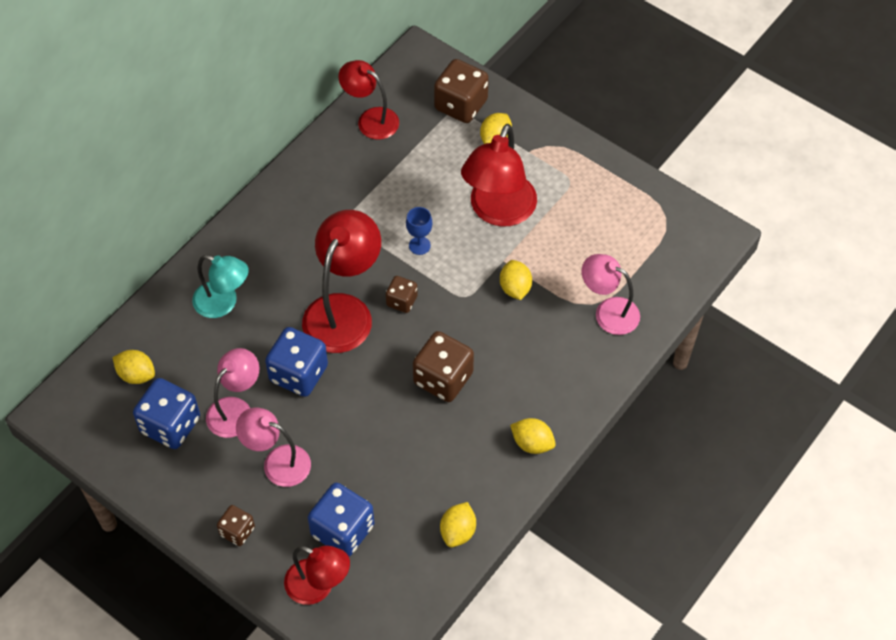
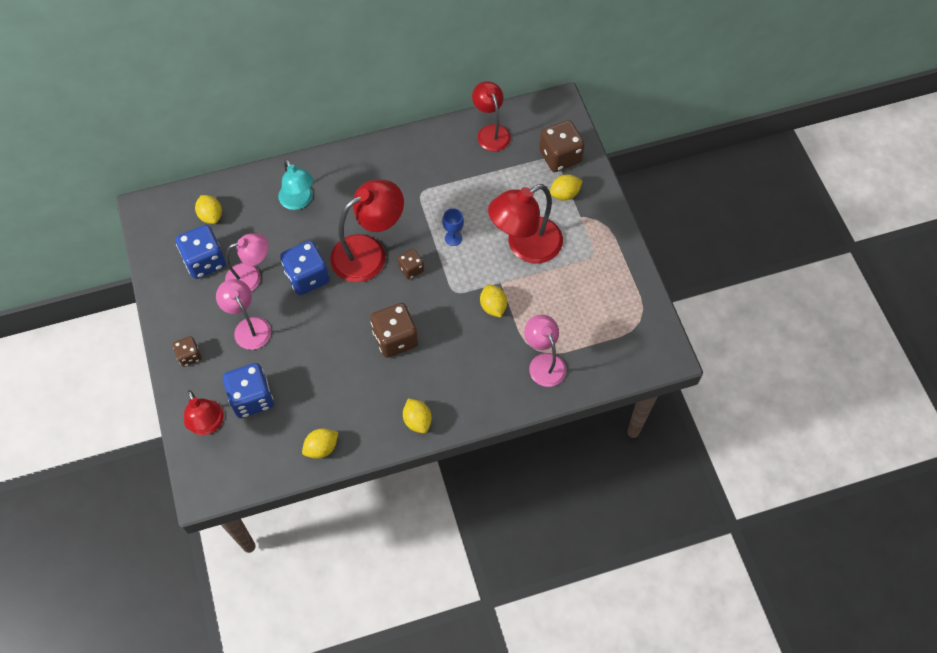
camera: 35 degrees right, 5 degrees up
yellow lemon [500,260,532,300] -> yellow lemon turned 45 degrees counterclockwise [480,284,507,318]

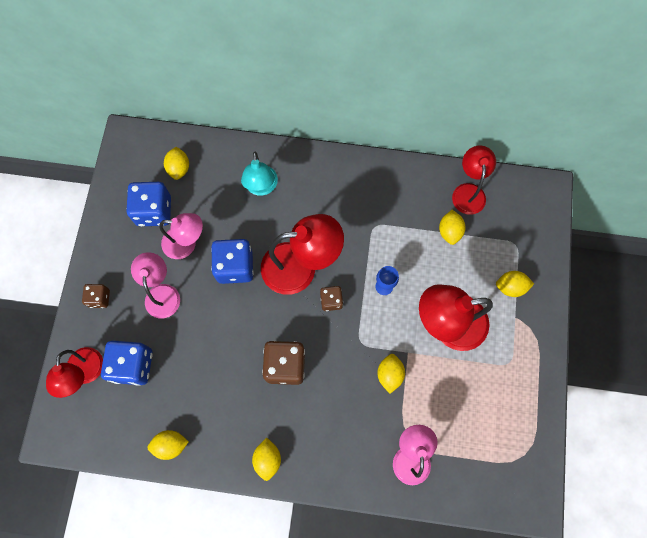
camera: 25 degrees right, 10 degrees up
brown dice [539,120,585,172] -> none
none -> yellow lemon [439,210,466,245]

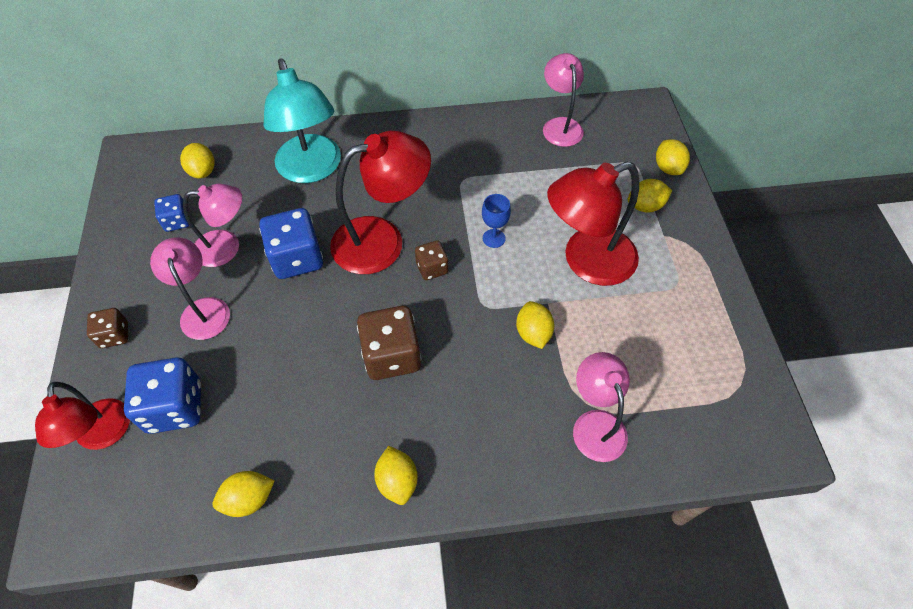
camera: 15 degrees left, 15 degrees down
blue dice [126,182,171,226] -> blue dice [154,194,190,232], size x0.56
turquoise lamp [241,152,278,196] -> turquoise lamp [264,58,341,183], size x1.57
yellow lemon [439,210,466,245] -> yellow lemon moved to [656,139,690,175]
red lamp [452,145,496,215] -> pink lamp [543,53,584,147]

